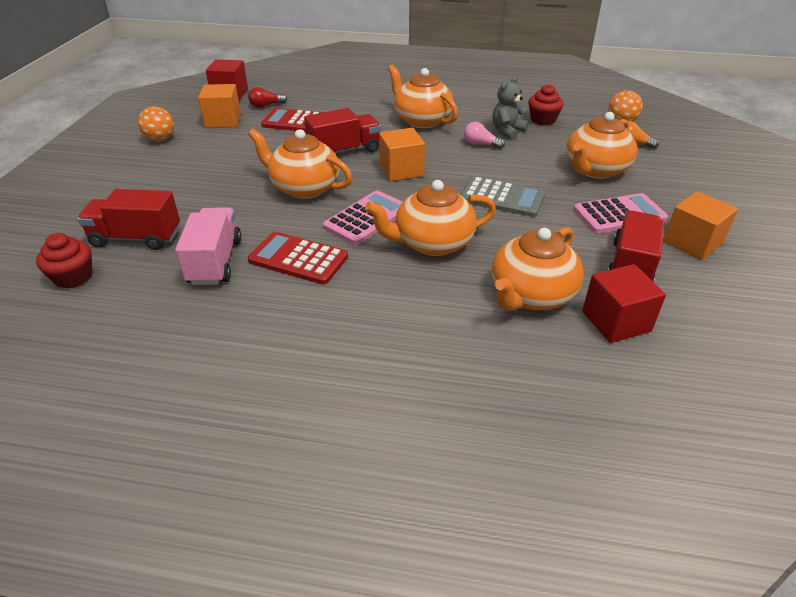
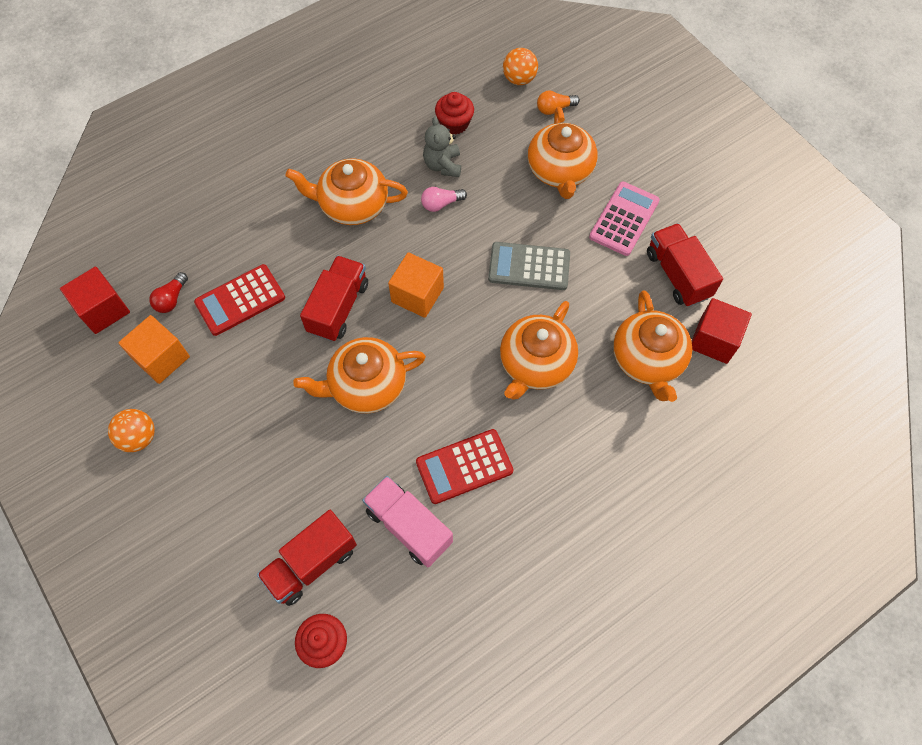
camera: 45 degrees left, 25 degrees up
pink calculator [323,191,403,245] -> none
grey calculator [460,176,545,217] -> grey calculator turned 150 degrees counterclockwise [488,242,570,290]
orange cube [663,191,738,260] -> none

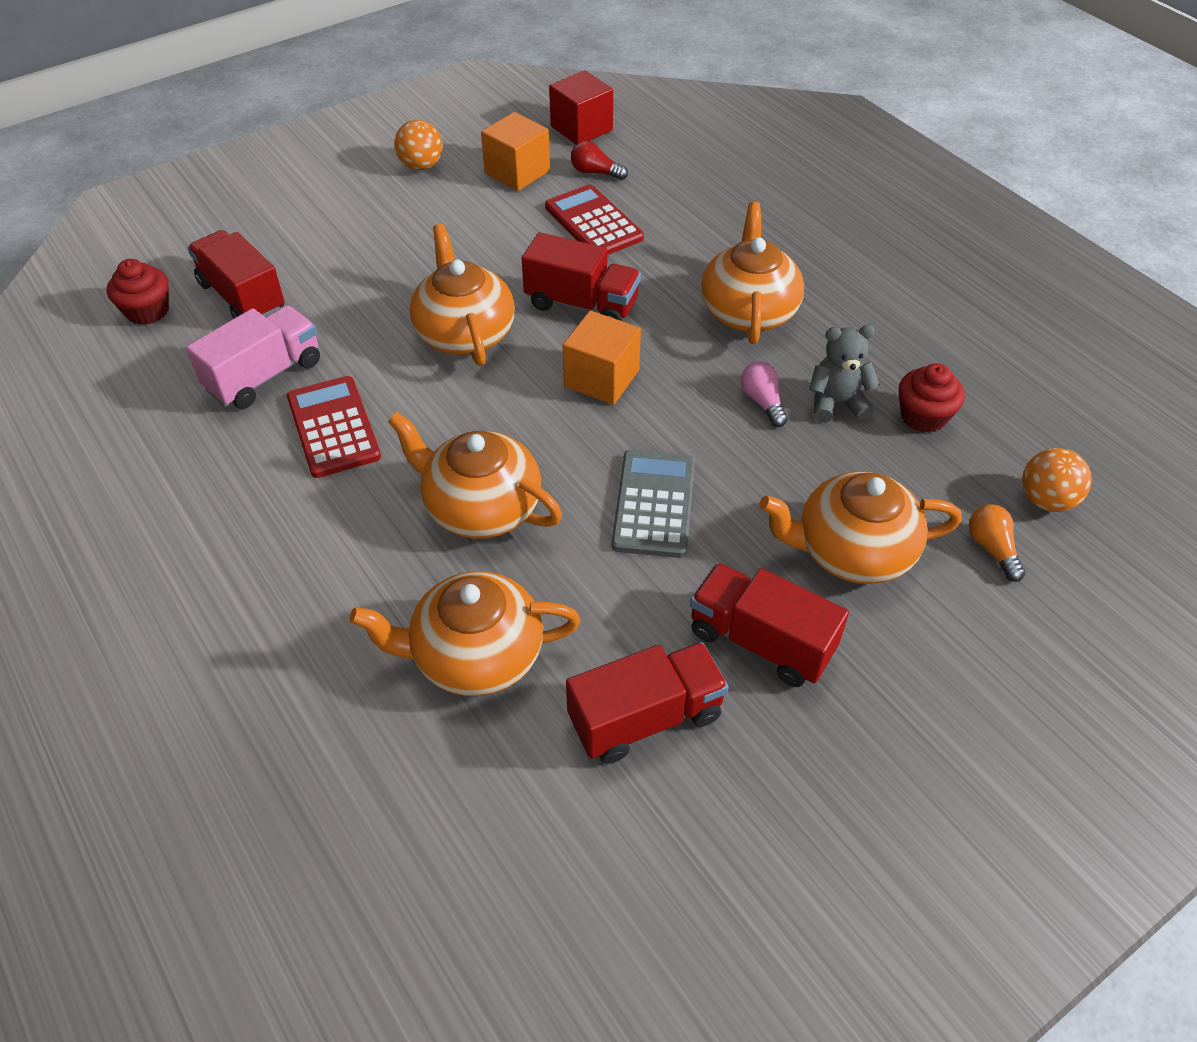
camera: 90 degrees right, 15 degrees down
pink calculator [589,182,660,256] -> red truck [690,563,849,687]
red cube [692,298,752,364] -> none

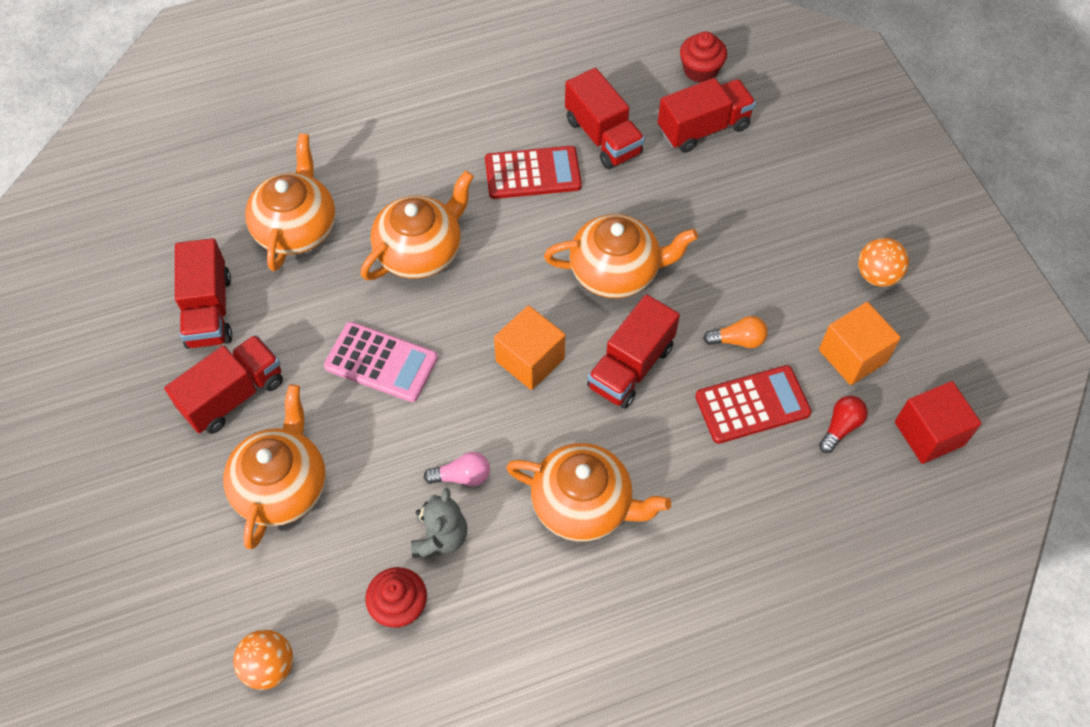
camera: 105 degrees right, 10 degrees up
pink truck [186,305,320,409] -> red truck [565,68,645,169]
grey calculator [612,450,695,558] -> pink calculator [324,322,438,402]
orange light bulb [969,504,1025,582] -> orange light bulb moved to [703,316,768,348]

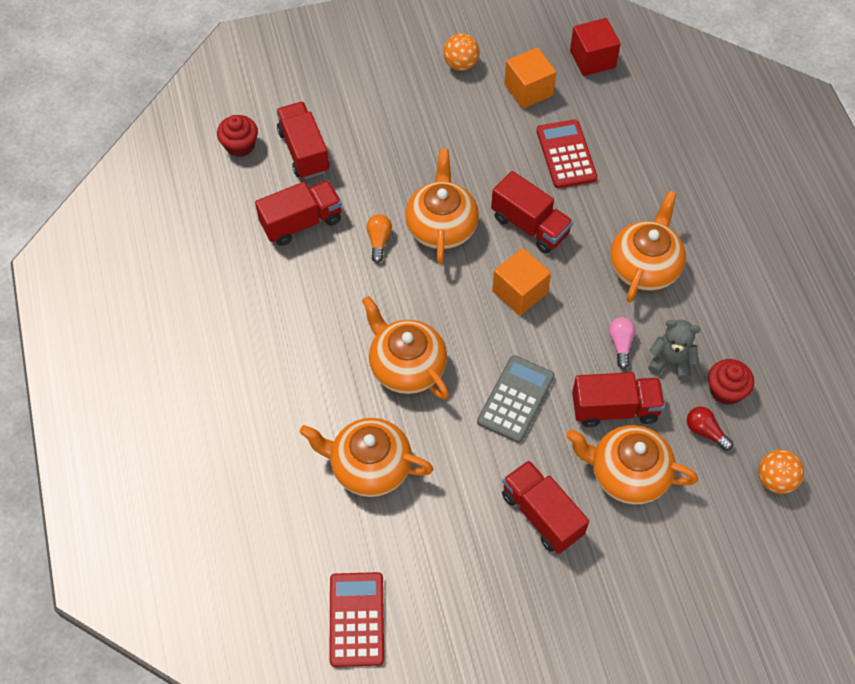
camera: 85 degrees left, 0 degrees up
red truck [175,238,232,349] -> red truck moved to [572,372,665,427]
pink calculator [324,322,438,402] -> grey calculator [477,355,555,443]
red calculator [485,146,582,199] -> red calculator moved to [330,572,384,667]
orange light bulb [703,316,768,348] -> orange light bulb moved to [366,214,392,263]
red light bulb [819,396,868,453] -> red light bulb moved to [687,407,733,451]

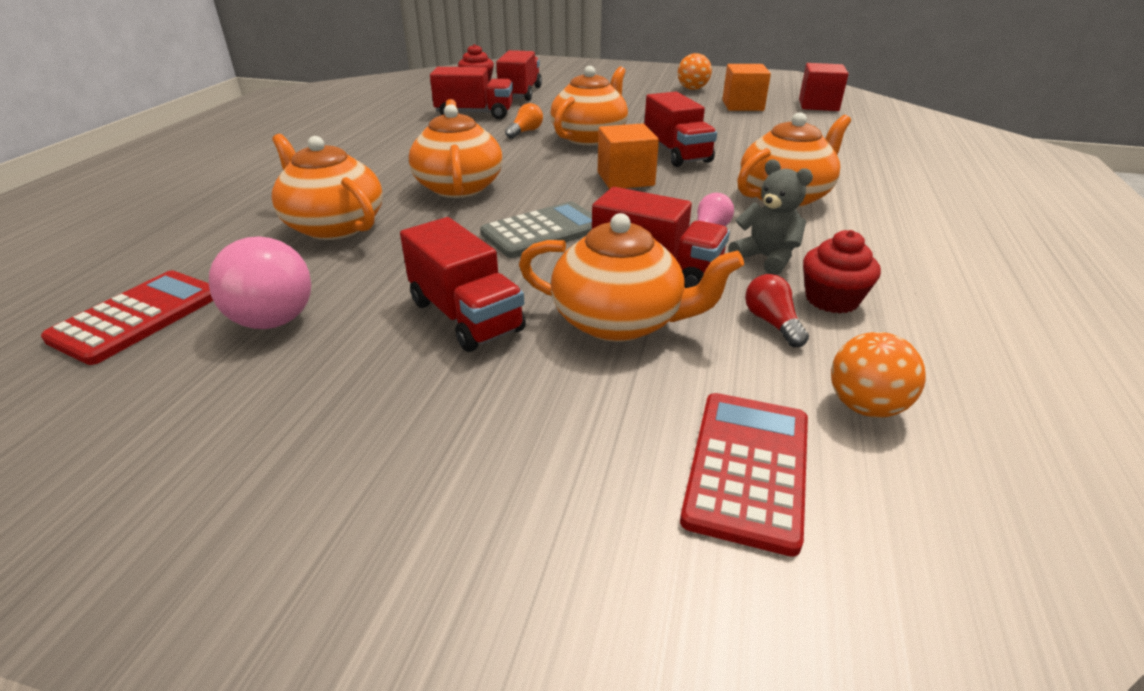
camera: 30 degrees right, 25 degrees down
red truck [502,460,589,554] -> red truck turned 150 degrees clockwise [400,217,526,352]
red calculator [537,119,598,188] -> red calculator moved to [680,393,808,557]
orange teapot [566,425,698,505] -> orange teapot turned 150 degrees clockwise [519,213,744,342]
none -> pink light bulb [209,236,311,329]

